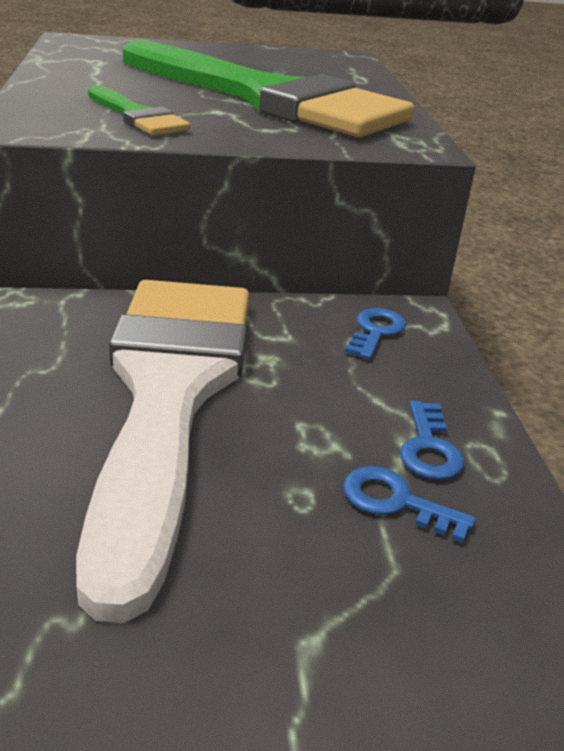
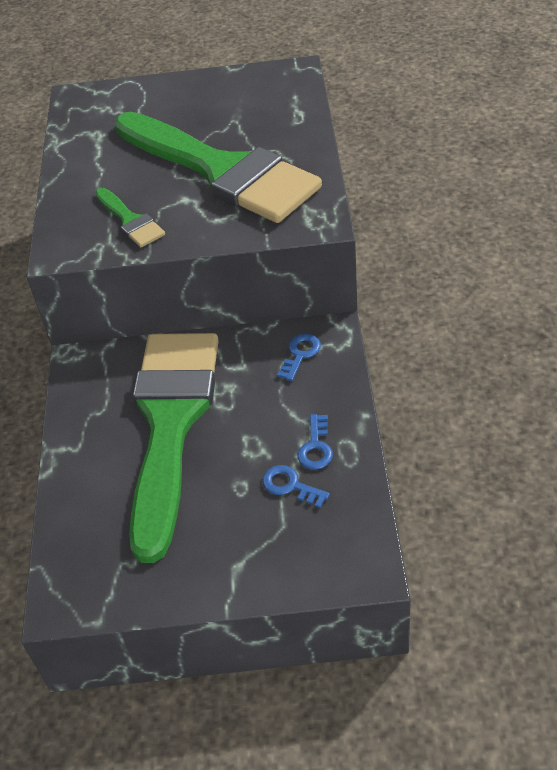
camera: 10 degrees right, 15 degrees up
white brush [76,280,249,623] -> green brush [129,333,219,563]

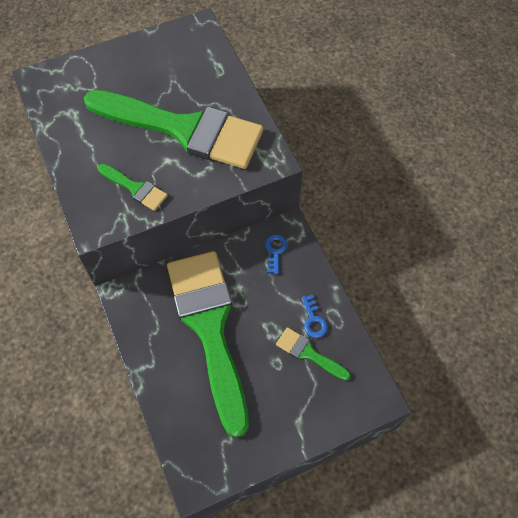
camera: 25 degrees left, 15 degrees up
blue key [262,465,330,508] -> green brush [276,327,351,381]

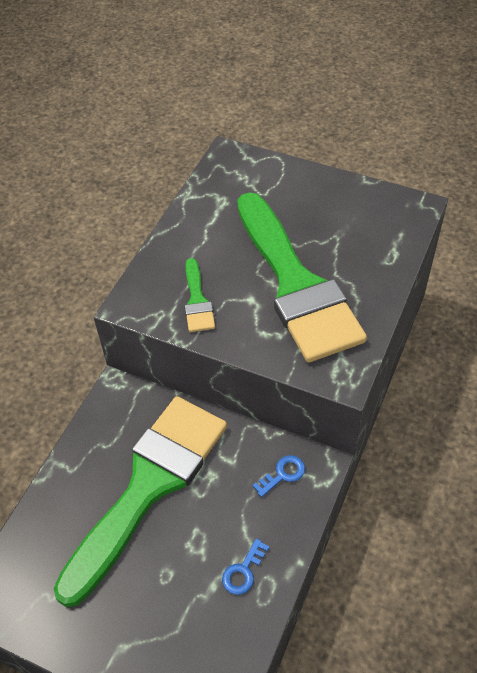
camera: 50 degrees right, 10 degrees down
green brush [276,327,351,381] -> none

